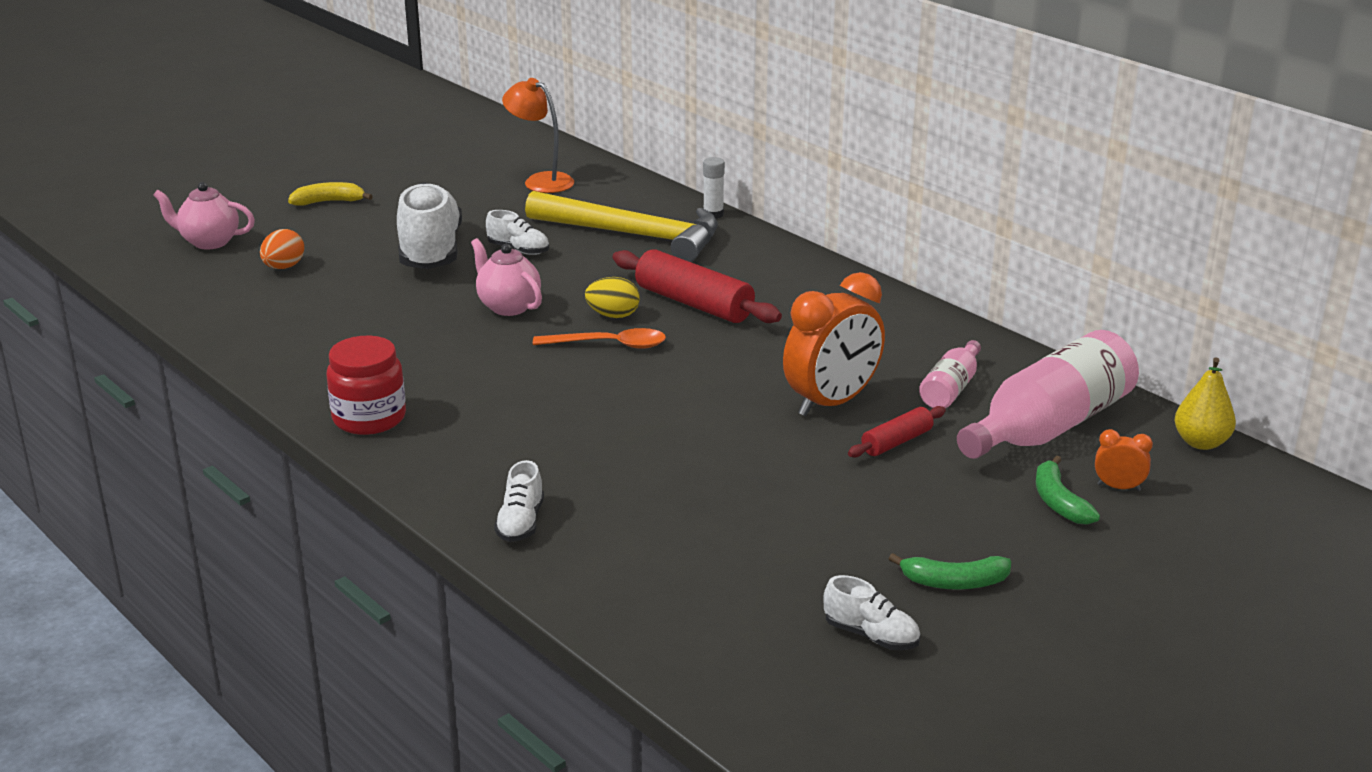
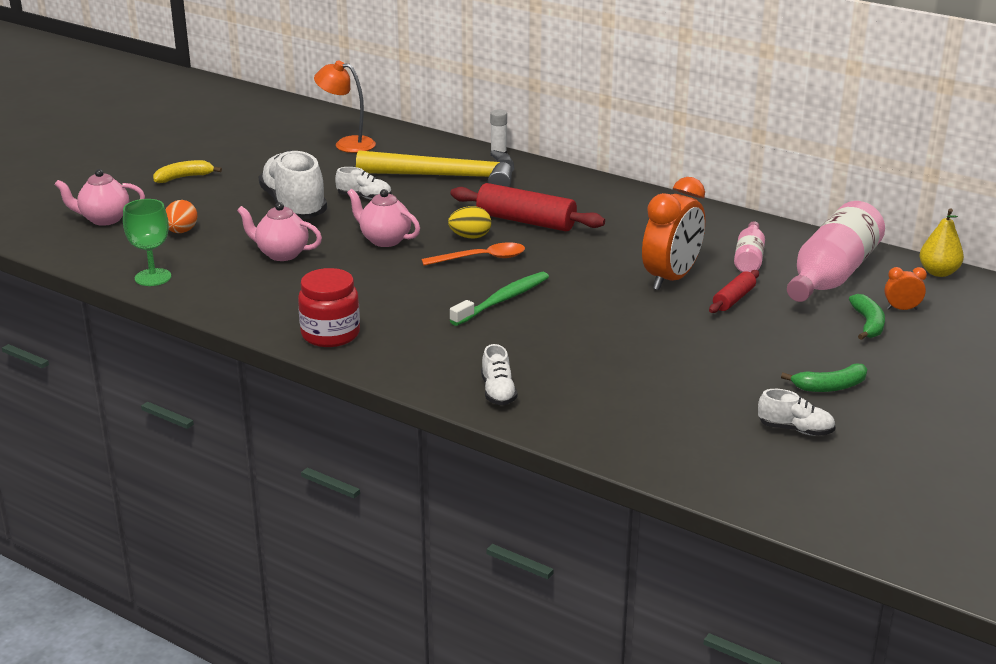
camera: 15 degrees left, 0 degrees up
green banana [1036,455,1100,525] -> green banana turned 150 degrees counterclockwise [849,294,885,340]
none -> green goblet [123,199,171,286]
none -> pink teapot [237,202,322,261]
none -> green toothbrush [450,272,549,326]

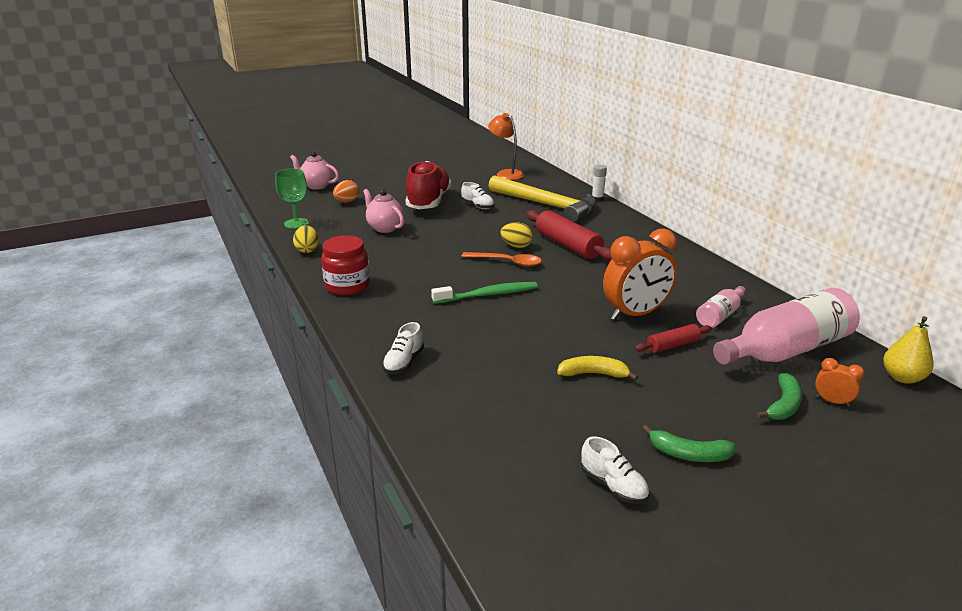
camera: 30 degrees right, 0 degrees up
yellow banana [153,160,222,183] -> yellow banana moved to [557,356,638,381]
white shoe [259,150,327,219] -> red shoe [405,161,452,209]
pink teapot [347,189,420,247] -> none
none -> yellow egg [293,225,319,253]

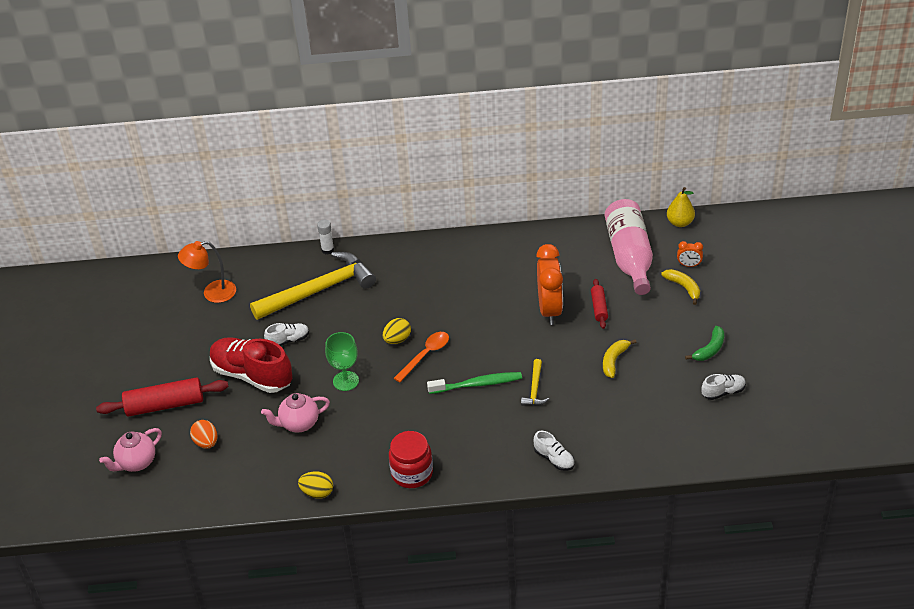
camera: 65 degrees left, 15 degrees up
green goblet [275,168,309,229] -> green goblet moved to [325,332,359,391]
green toothbrush [431,282,538,304] -> green toothbrush turned 75 degrees clockwise [427,372,522,394]
red rolling pin [526,210,612,261] -> red rolling pin moved to [96,377,229,417]
pink bottle [696,286,746,328] -> none
green banana [756,373,803,420] -> yellow banana [661,269,700,305]
orange clock [815,358,864,407] -> orange clock turned 135 degrees counterclockwise [677,241,703,267]
none -> yellow hammer [521,359,549,406]

